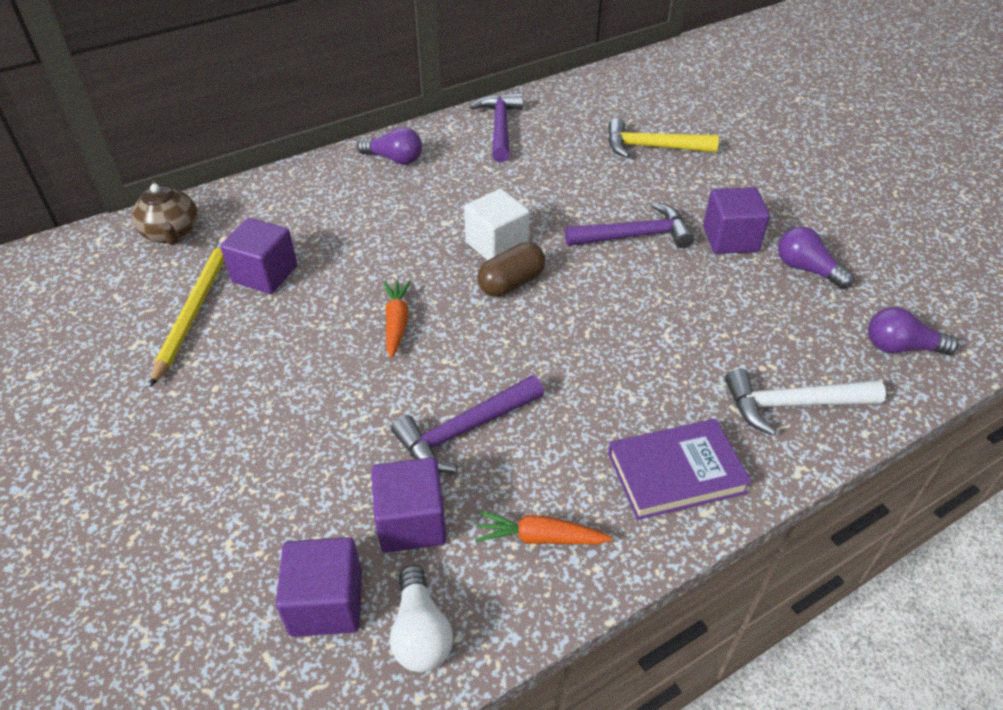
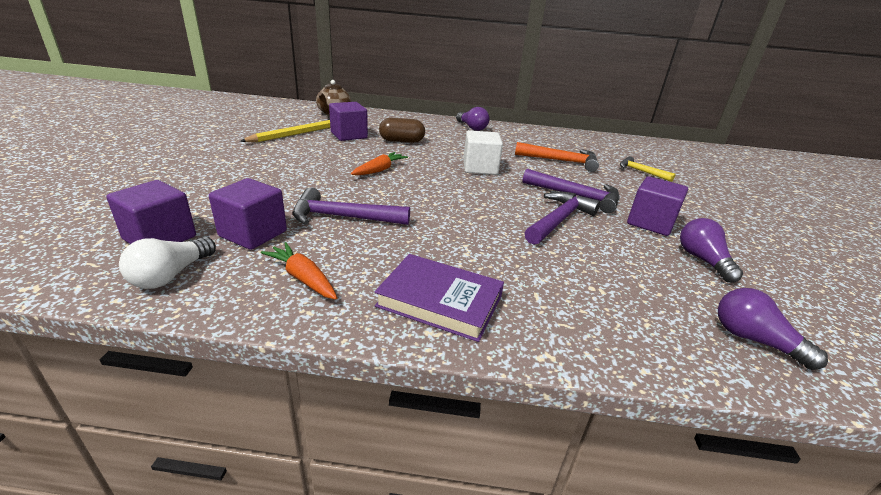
camera: 35 degrees right, 15 degrees down
purple hammer [470,93,523,162] -> purple hammer moved to [525,192,600,245]
brown capsule [477,242,545,297] -> brown capsule moved to [379,118,425,143]
yellow hammer [608,118,719,158] -> yellow hammer [620,156,676,182], size x0.64
white hammer [725,368,886,436] -> none
none -> orange hammer [515,142,599,172]

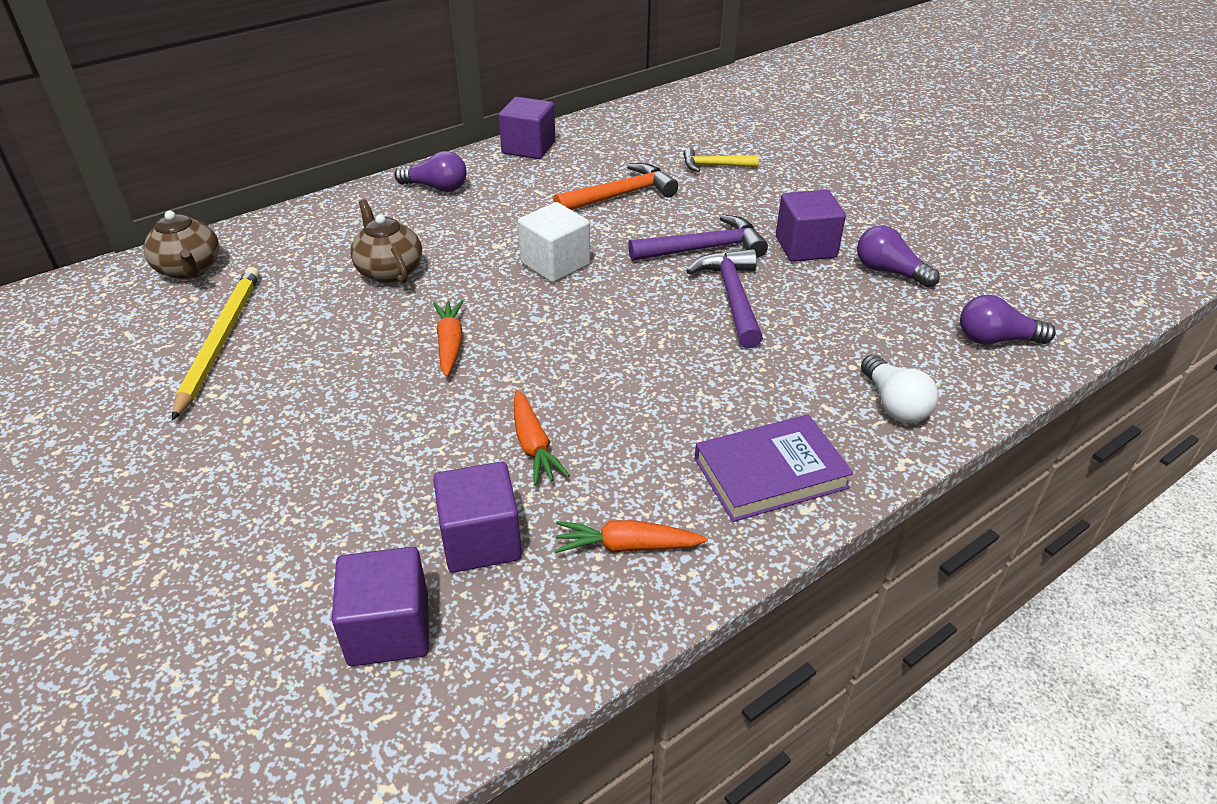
camera: 40 degrees left, 10 degrees up
white light bulb [119,237,216,289] -> white light bulb moved to [861,355,938,423]
purple hammer [293,187,410,225] -> orange carrot [514,390,570,485]
purple cube [329,102,368,141] -> purple cube moved to [499,97,555,159]
brown capsule [379,118,425,143] -> brown teapot [350,199,422,283]

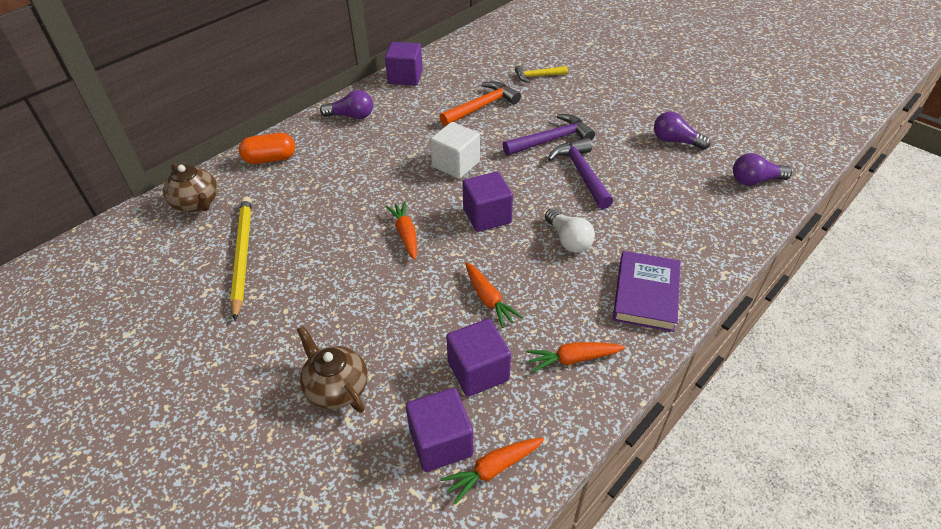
camera: 10 degrees left, 5 degrees up
brown teapot [350,199,422,283] -> brown teapot moved to [297,326,368,413]
purple book [695,414,854,522] -> purple book turned 45 degrees counterclockwise [613,251,681,332]
purple cube [776,190,846,262] -> purple cube moved to [463,172,513,232]
white light bulb [861,355,938,423] -> white light bulb moved to [545,208,595,253]
none -> orange capsule [239,133,295,164]
none -> orange carrot [440,438,544,504]

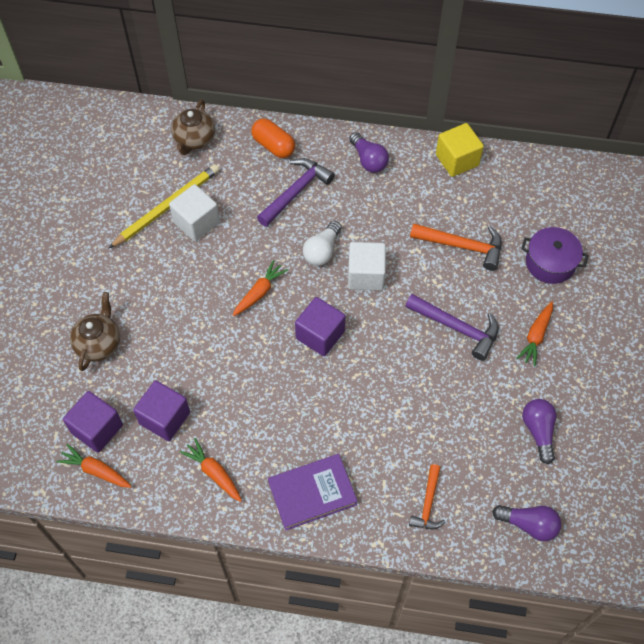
camera: 55 degrees right, 15 degrees up
purple cube [385,42,423,86] -> yellow cube [436,123,484,177]
orange carrot [465,262,523,328] -> orange carrot moved to [516,302,553,367]
yellow hammer [515,65,568,83] -> purple pot [521,227,589,284]
white light bulb [545,208,595,253] -> white light bulb moved to [303,221,341,266]
purple hammer [548,138,613,209] -> purple hammer moved to [257,158,335,227]
purple light bulb [733,153,792,186] -> purple light bulb turned 150 degrees clockwise [492,505,561,541]
none -> white cube [169,184,220,241]
none -> orange hammer [409,464,445,529]

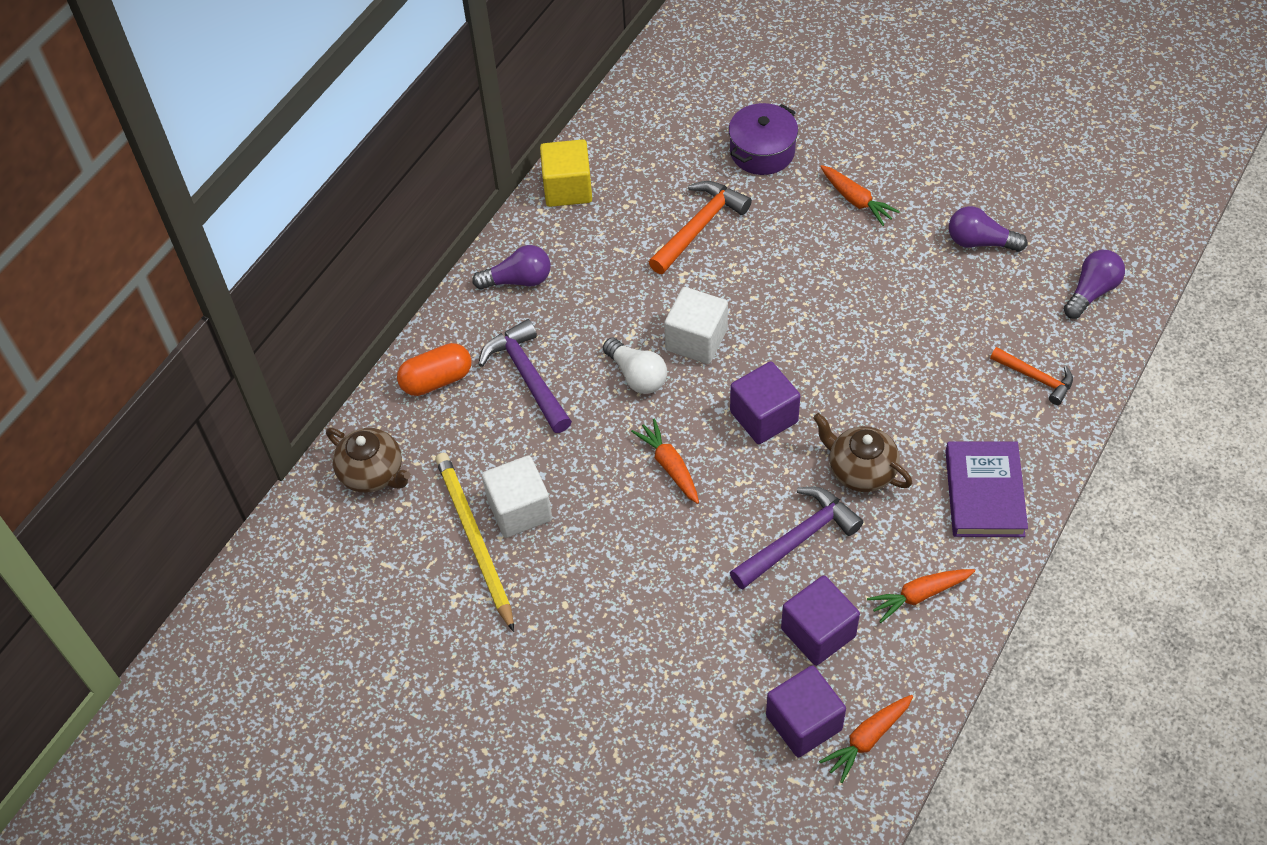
camera: 65 degrees left, 5 degrees down
brown teapot [70,292,120,371] -> brown teapot moved to [813,413,912,492]
purple hammer [405,294,499,361] -> purple hammer moved to [730,487,863,590]

